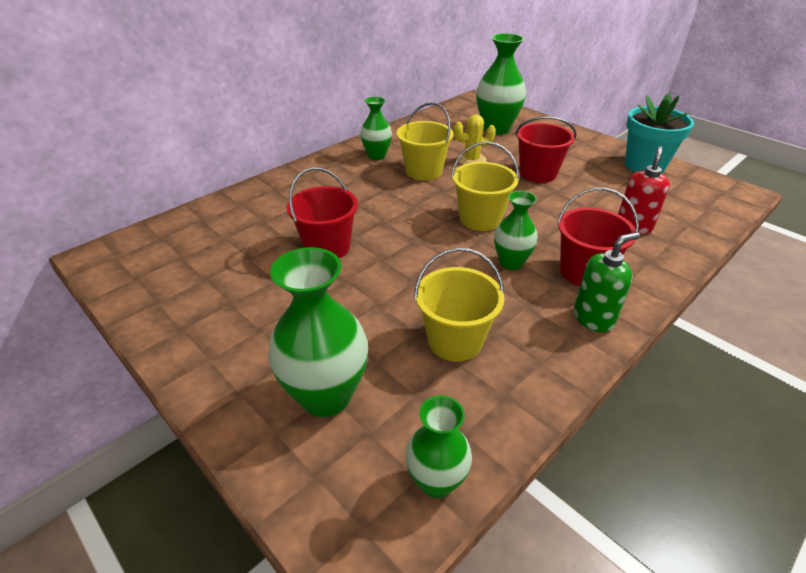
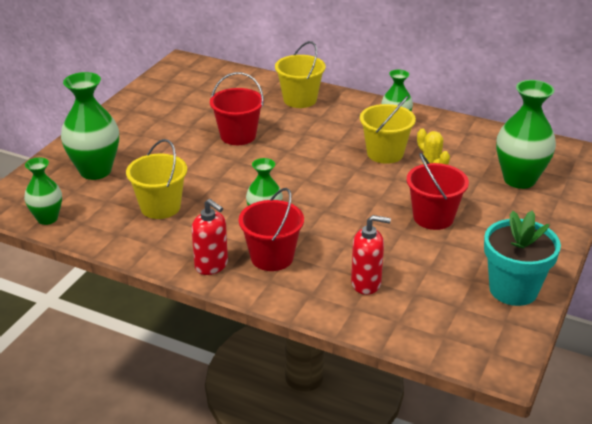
camera: 70 degrees right, 5 degrees down
yellow bucket [451,141,519,231] -> yellow bucket moved to [275,41,325,108]
green soap dispenser [574,232,640,333] -> red soap dispenser [191,199,228,275]

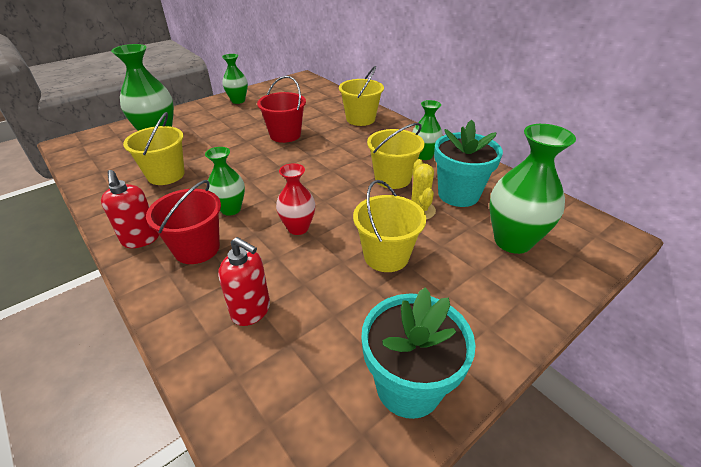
camera: 25 degrees right, 5 degrees up
green vase [24,157,62,225] -> green vase moved to [222,54,248,104]
red bucket [406,153,469,230] -> yellow bucket [353,180,426,272]
none -> red vase [276,163,315,235]
none -> turquoise flower pot [434,120,503,207]

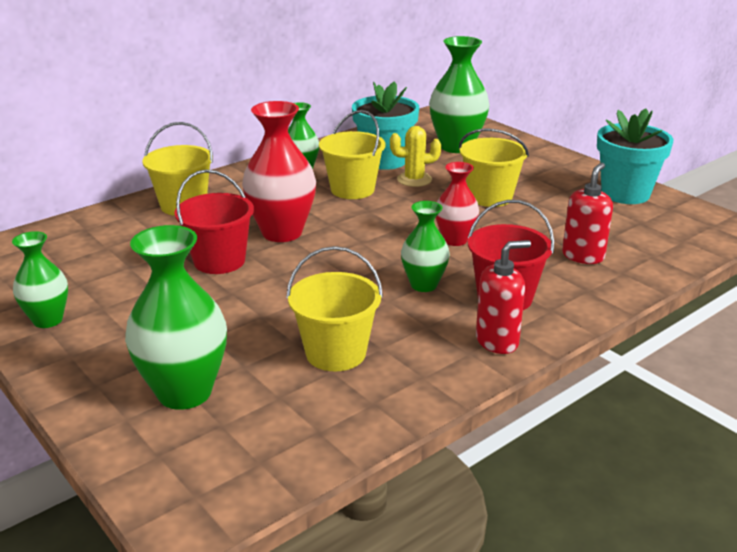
camera: 90 degrees left, 10 degrees down
none -> red vase [242,101,316,242]

